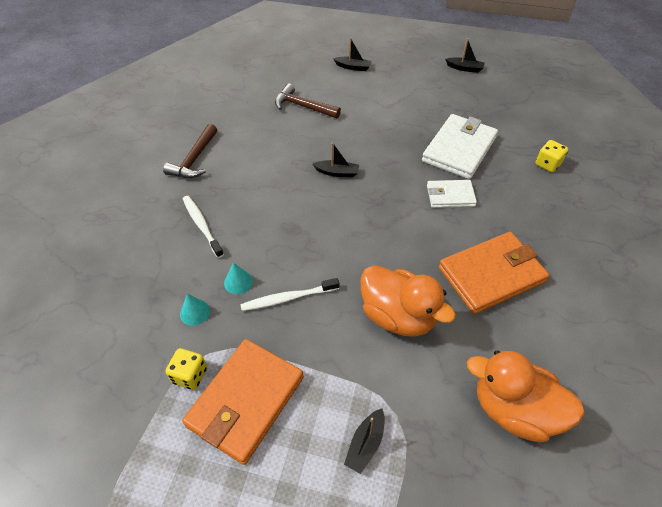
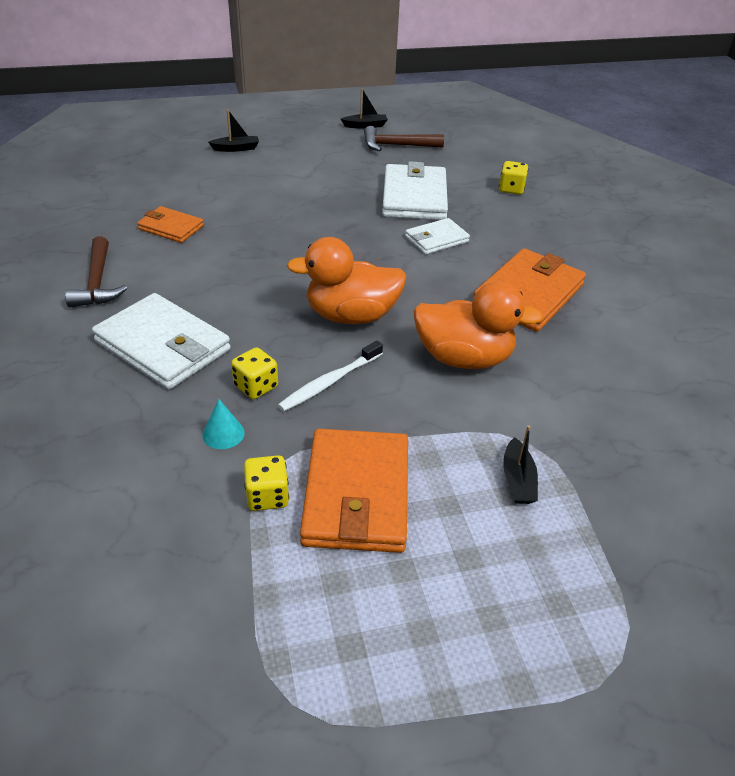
camera: 30 degrees left, 10 degrees down
white toothbrush [183,196,224,258] -> white wallet [92,293,231,389]
turquoise cone [224,263,253,294] -> yellow dice [231,347,278,399]
brown hammer [275,84,341,118] -> brown hammer moved to [364,126,444,151]
black boat [313,142,359,177] -> none
orange duck [467,351,585,442] -> orange duck moved to [287,237,407,324]
none -> orange wallet [137,206,204,243]

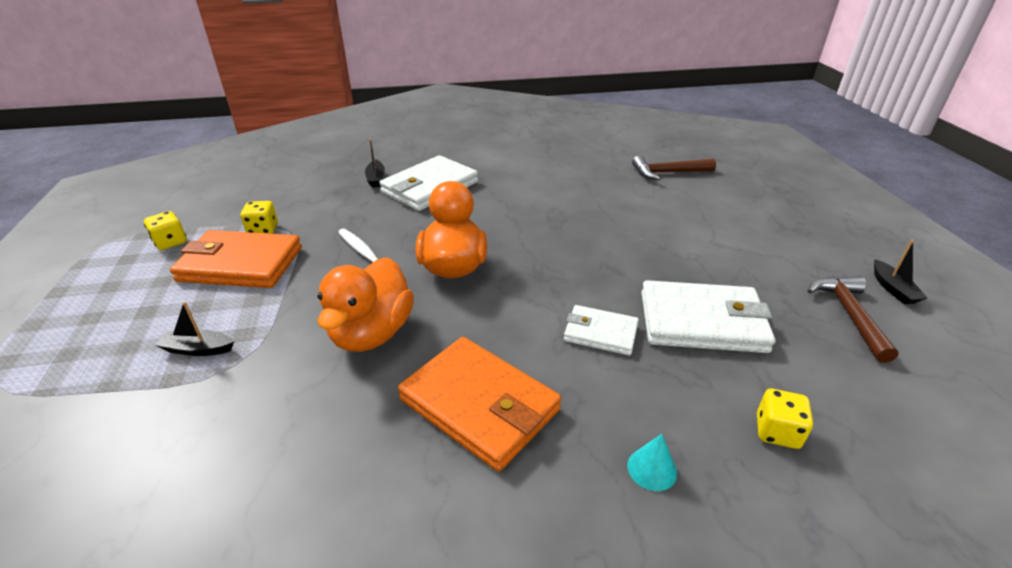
camera: 95 degrees right, 5 degrees down
brown hammer [65,236,127,307] -> brown hammer moved to [632,156,716,180]
orange wallet [137,206,204,243] -> none
turquoise cone [202,399,245,449] -> turquoise cone moved to [627,434,677,491]
black boat [208,109,259,152] -> black boat moved to [365,138,385,187]
yellow dice [231,347,278,399] -> yellow dice moved to [144,211,187,250]
white wallet [405,218,470,254] -> white wallet turned 45 degrees counterclockwise [564,305,639,355]

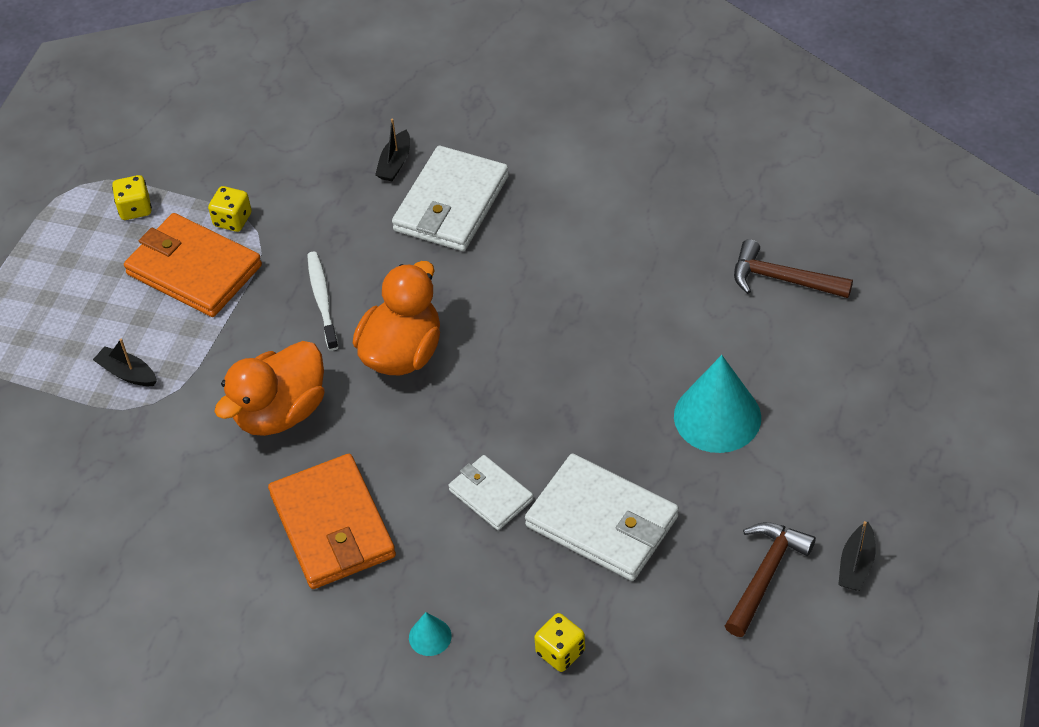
camera: 30 degrees right, 15 degrees up
white wallet [379,155,478,211] -> white wallet turned 45 degrees counterclockwise [392,146,509,251]
none -> turquoise cone [674,355,761,453]

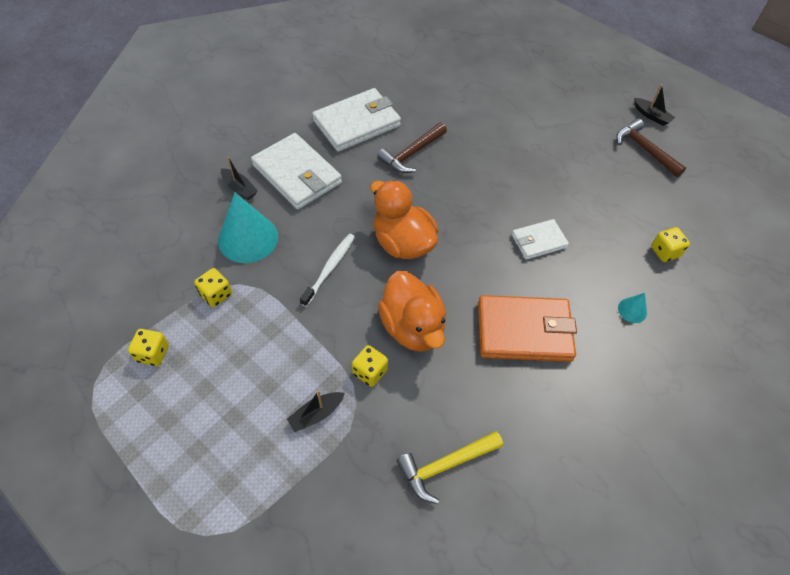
camera: 70 degrees left, 5 degrees up
orange wallet [124,213,262,317] -> none
white toothbrush [307,251,339,351] -> white toothbrush turned 105 degrees clockwise [300,233,355,307]
white wallet [525,454,679,581] -> white wallet moved to [312,88,401,152]
turquoise cone [674,355,761,453] -> turquoise cone moved to [218,193,278,263]
brown hammer [734,239,853,298] -> brown hammer moved to [377,123,447,173]
none -> yellow dice [352,345,388,387]
none -> yellow hammer [396,431,503,504]

